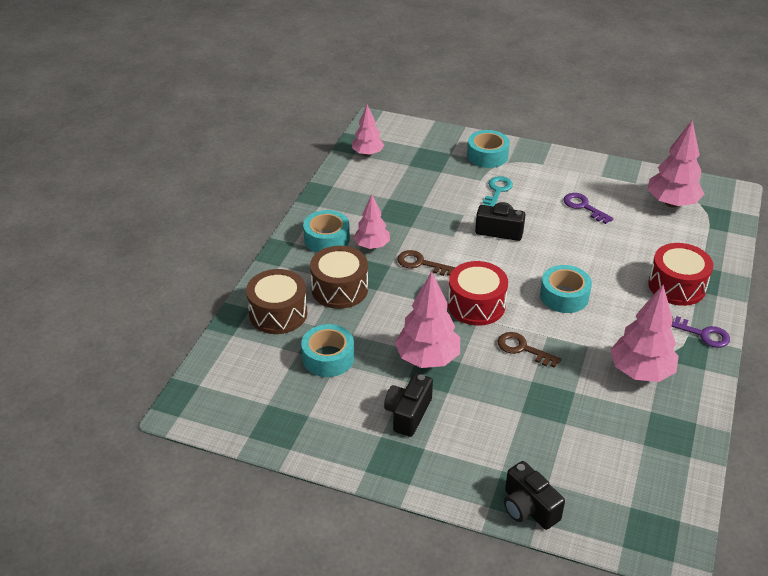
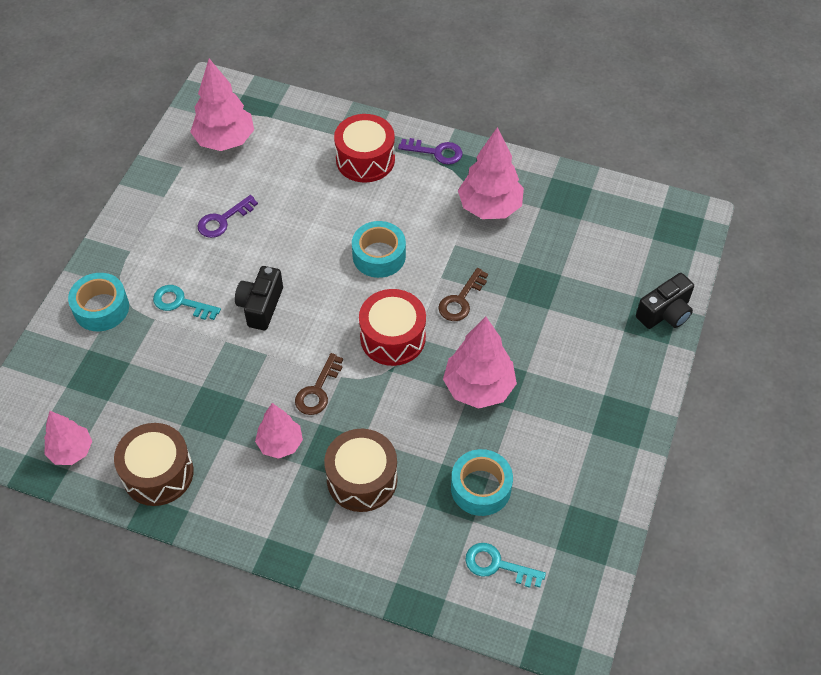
camera: 90 degrees left, 15 degrees up
brown drum [246,269,307,334] -> brown drum moved to [114,423,194,506]
turquoise tape [303,210,350,253] -> none
black camera [384,373,433,437] -> none
purple key [671,316,730,348] -> purple key turned 75 degrees clockwise [398,138,462,165]
none -> turquoise key [465,543,546,588]

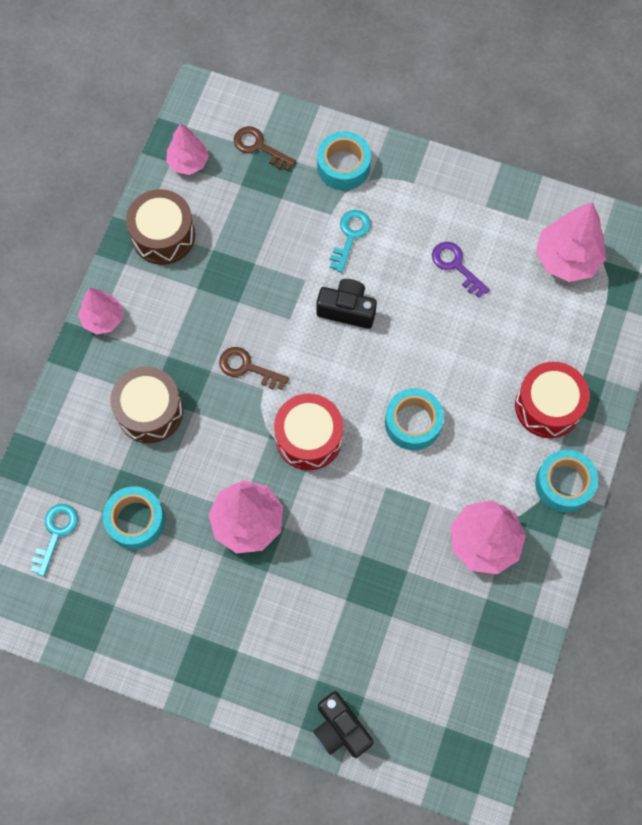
camera: 90 degrees right, 15 degrees up
pink tree [255,403,303,459] -> pink tree moved to [78,288,122,335]
purple key [398,138,462,165] -> turquoise tape [535,450,598,512]
brown key [438,268,488,321] -> brown key moved to [234,126,296,171]

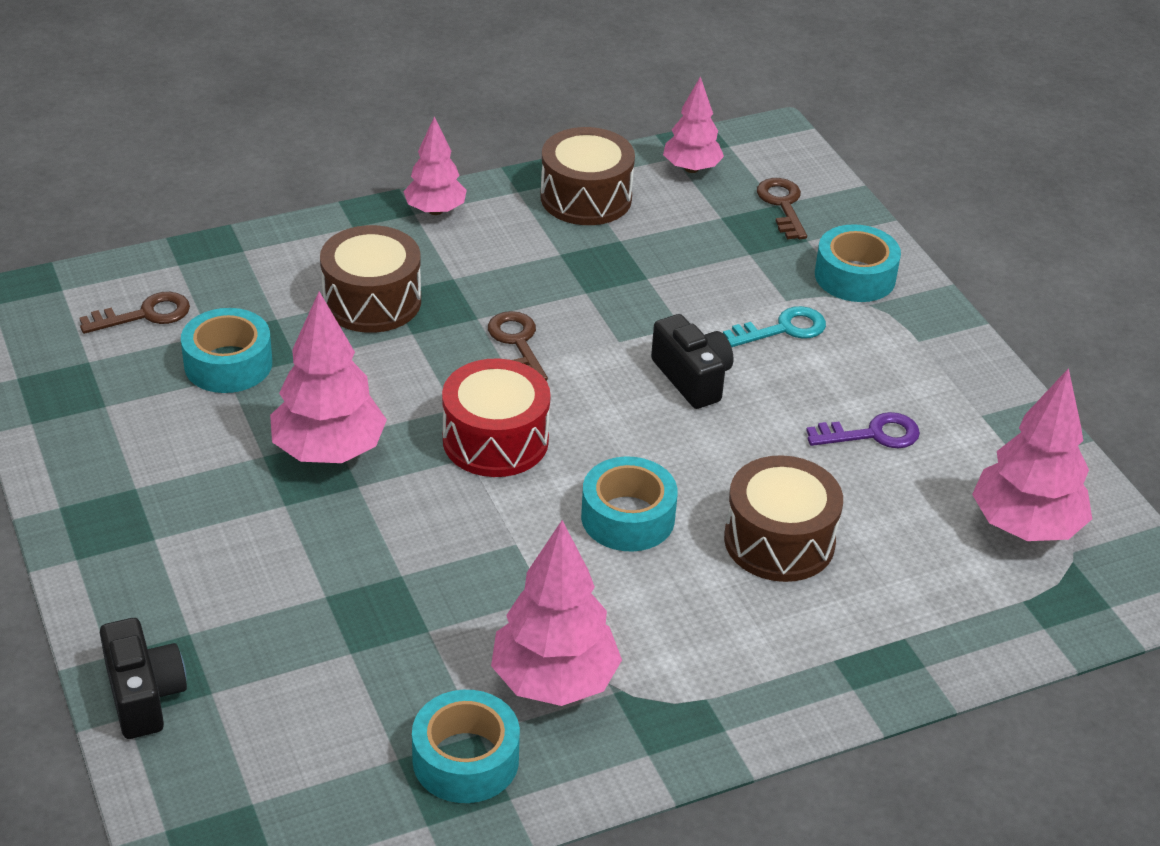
camera: 45 degrees right, 30 degrees down
turquoise key [31,504,78,577] -> brown key [79,292,190,334]
black camera [313,691,374,758] -> black camera turned 150 degrees clockwise [100,618,187,739]
purple key [432,242,490,298] -> purple key turned 75 degrees clockwise [806,412,920,448]
red drum [515,362,590,438] -> none
turquoise tape [535,450,598,512] -> turquoise tape moved to [412,690,520,803]
none -> brown drum [724,455,843,582]

